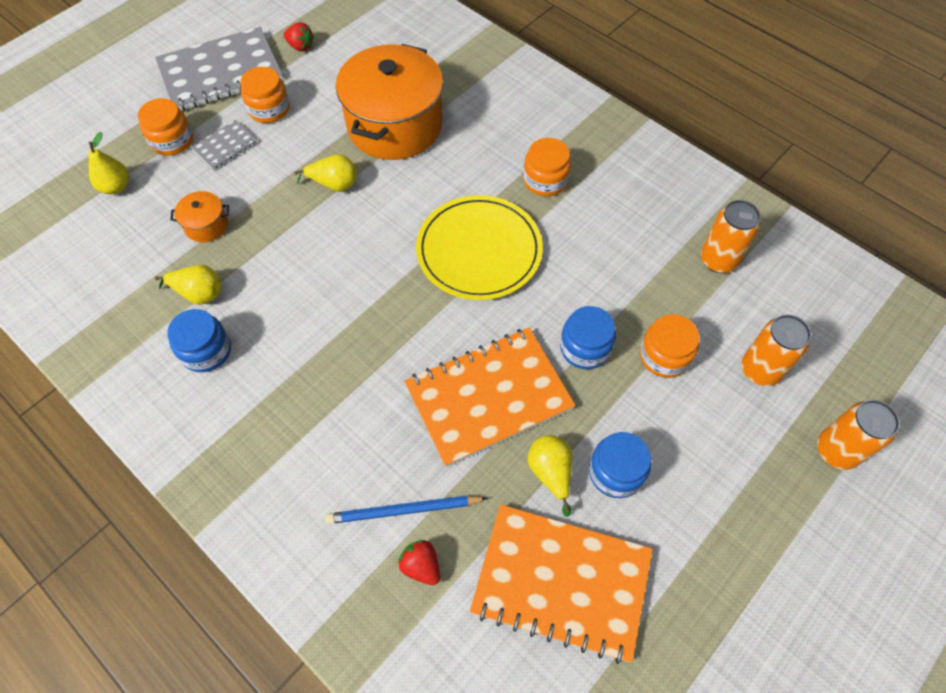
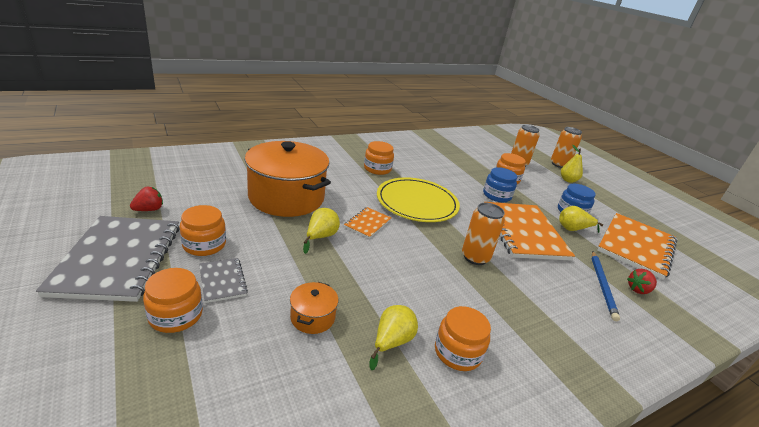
camera: 75 degrees left, 30 degrees down
yellow pear [88,132,129,194] -> yellow pear moved to [561,145,583,183]
blue jar [167,309,231,372] -> orange jar [435,306,491,371]
orange can [701,200,761,273] -> orange can moved to [462,203,505,265]
none -> orange notebook [344,207,391,239]

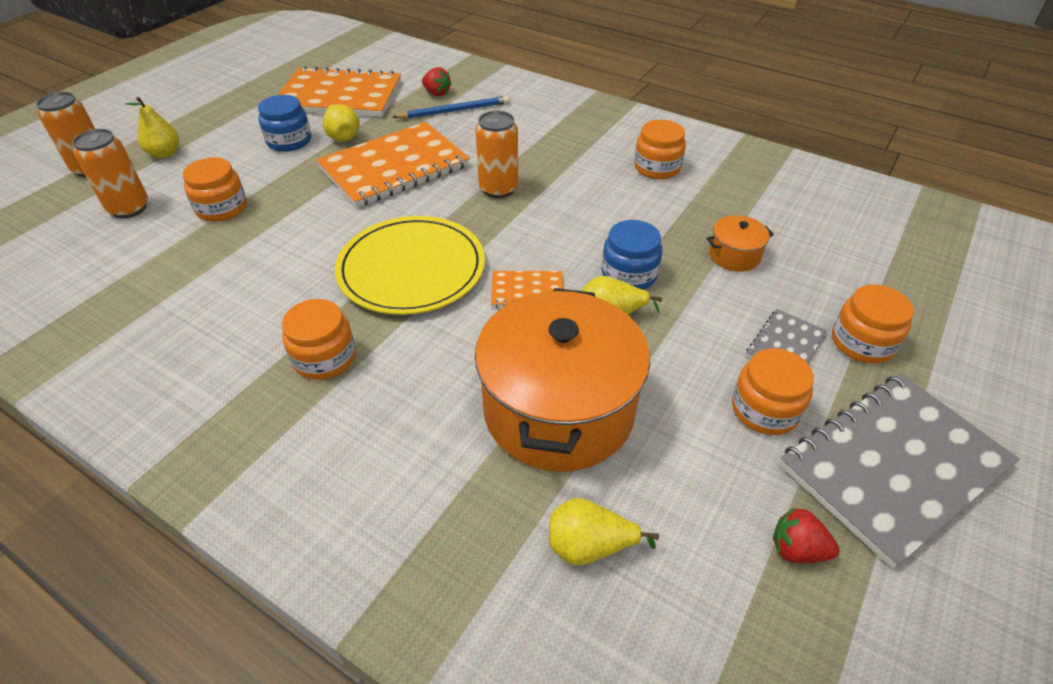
camera: 115 degrees left, 15 degrees up
yellow pear [369,305,418,370] -> yellow pear moved to [549,498,659,566]
blue jar [483,167,517,202] -> blue jar moved to [602,220,663,290]

